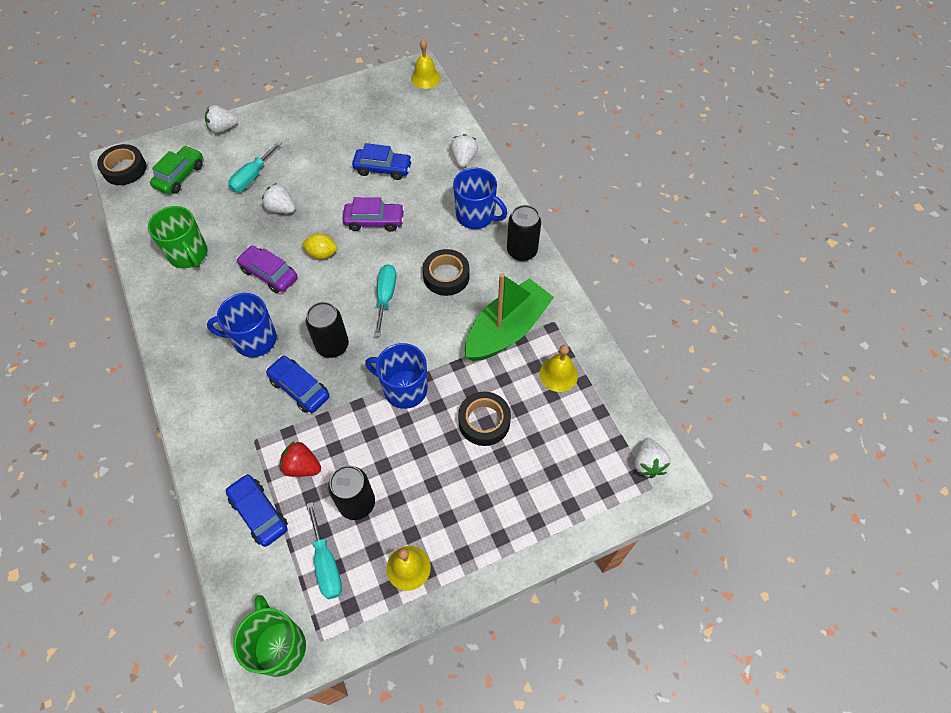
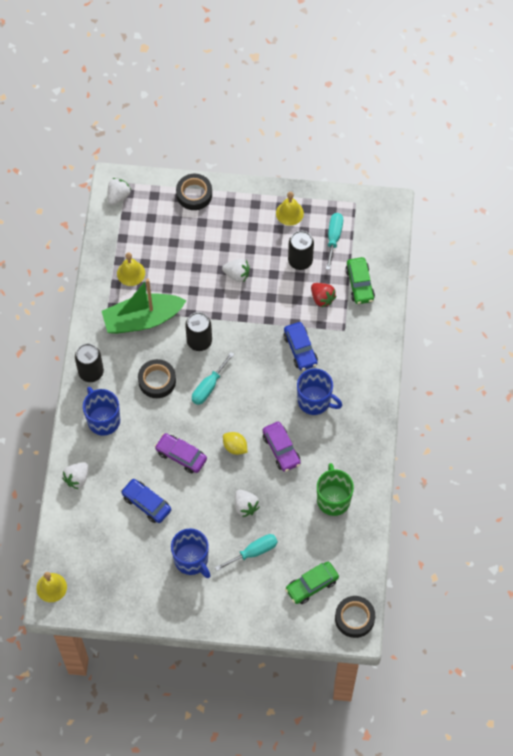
camera: 150 degrees left, 5 degrees up
white strawberry [205,105,238,133] -> white strawberry moved to [222,258,250,282]
blue car [226,474,288,547] -> green car [345,257,375,304]
green mug [233,595,306,677] -> none
black can [306,302,349,358] -> black can moved to [185,312,212,351]
blue mug [365,343,428,409] -> blue mug moved to [171,528,211,578]
black tape [458,392,511,446] -> black tape moved to [176,174,212,210]

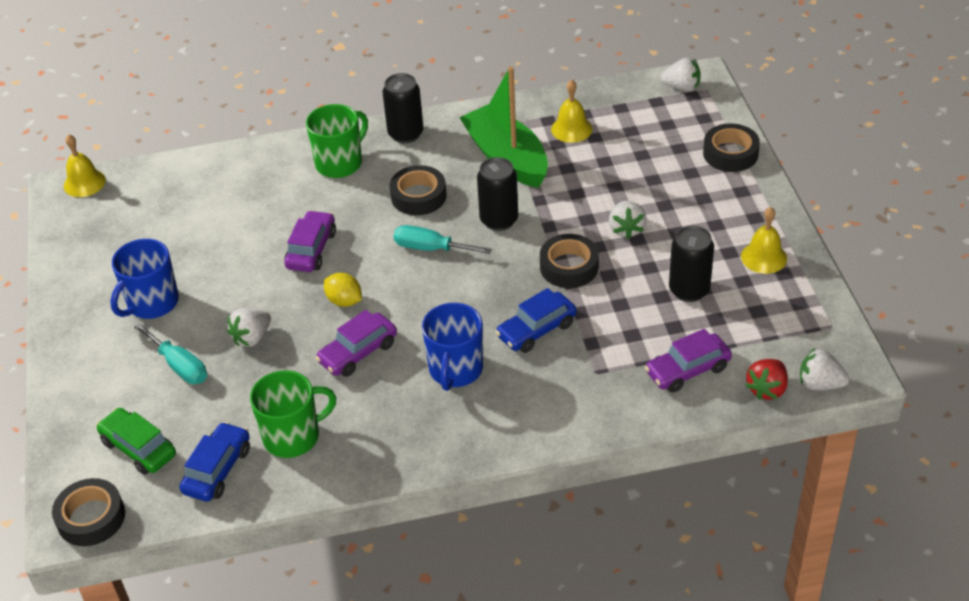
camera: 75 degrees right, 20 degrees down
white strawberry [62,462,89,489] -> white strawberry moved to [800,348,849,390]
blue mug [83,387,120,436] -> green mug [306,104,368,178]
blue car [121,479,171,523] -> blue car moved to [180,422,250,502]
yellow lemon [223,432,247,455] -> yellow lemon turned 75 degrees counterclockwise [324,273,362,307]
red strawberry [311,283,336,308] -> red strawberry moved to [745,359,788,400]
turquoise screwdriver [326,213,343,270] -> none
green car [345,257,375,304] -> purple car [645,329,732,393]
none -> black tape [540,234,599,288]

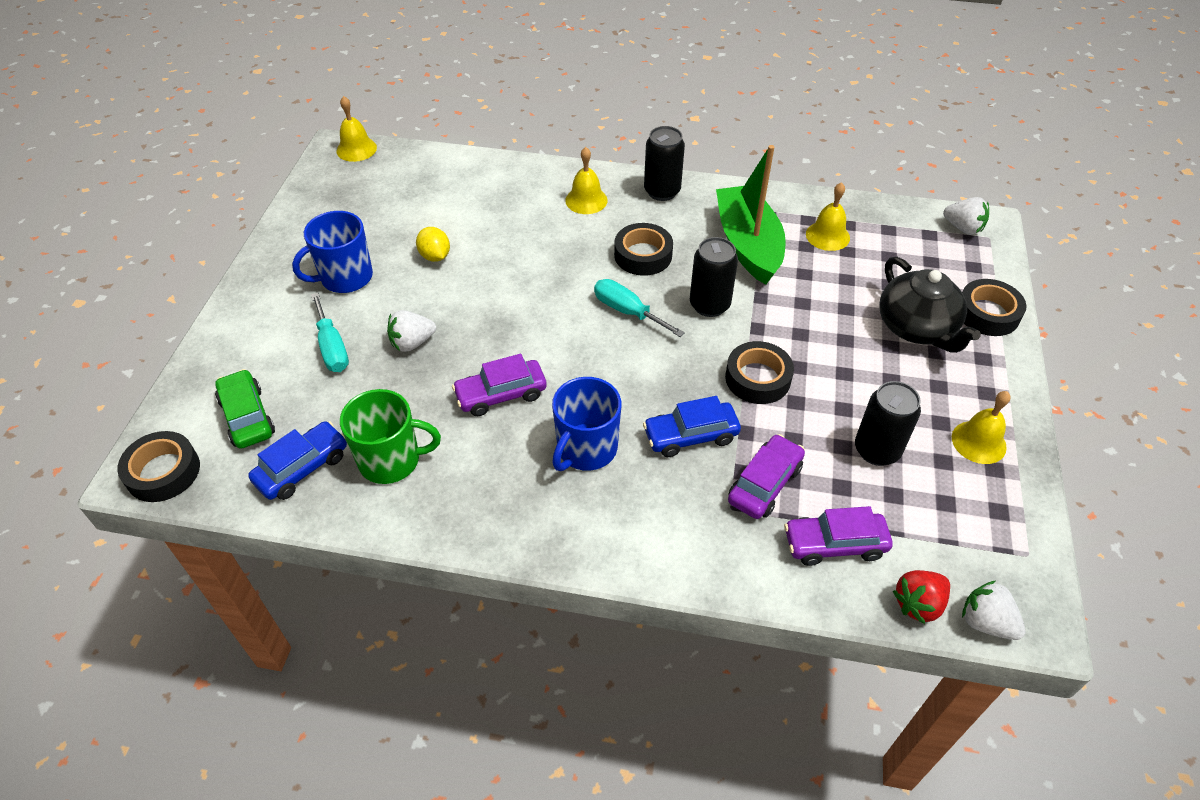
camera: 20 degrees right, 5 degrees up
purple car [284,210,336,272] -> purple car moved to [728,434,805,519]
green mug [306,104,368,178] -> yellow bell [565,147,608,214]
yellow lemon [324,273,362,307] -> yellow lemon moved to [416,227,450,262]
white strawberry [609,201,647,239] -> none
none -> black teapot [880,257,981,353]

